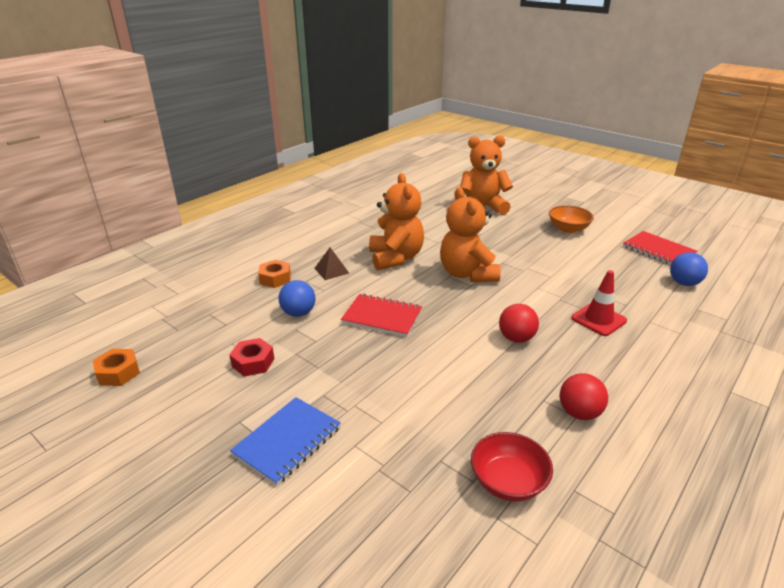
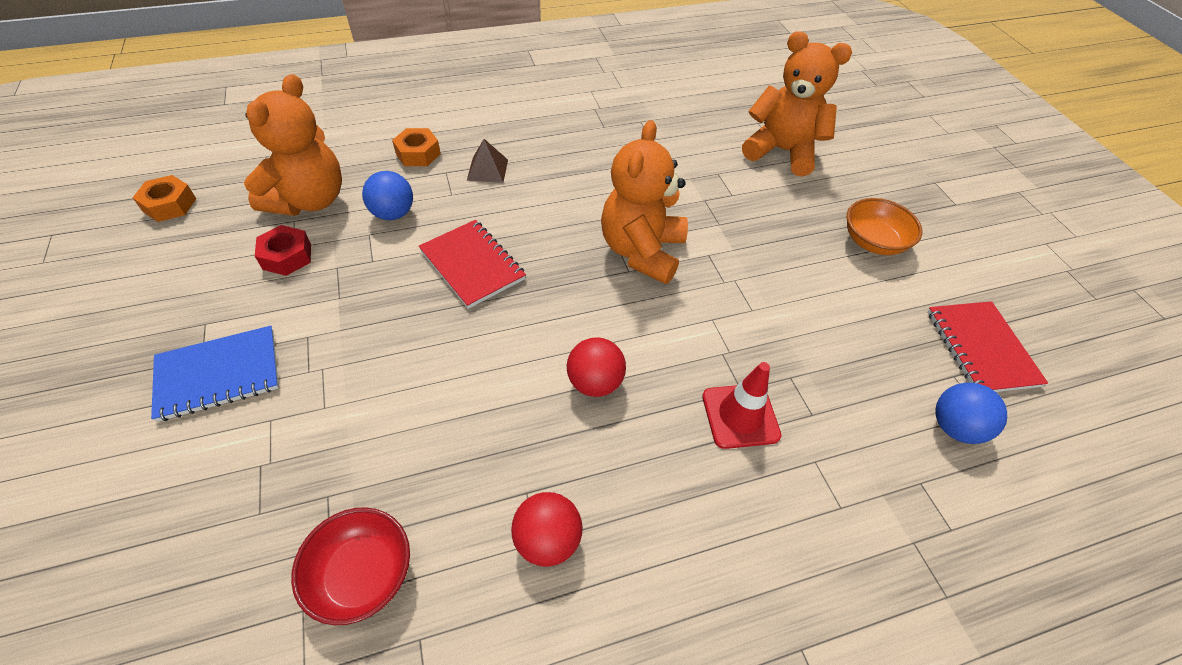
camera: 30 degrees right, 20 degrees up
orange teddy bear [369,173,424,270] -> orange teddy bear moved to [244,74,342,216]

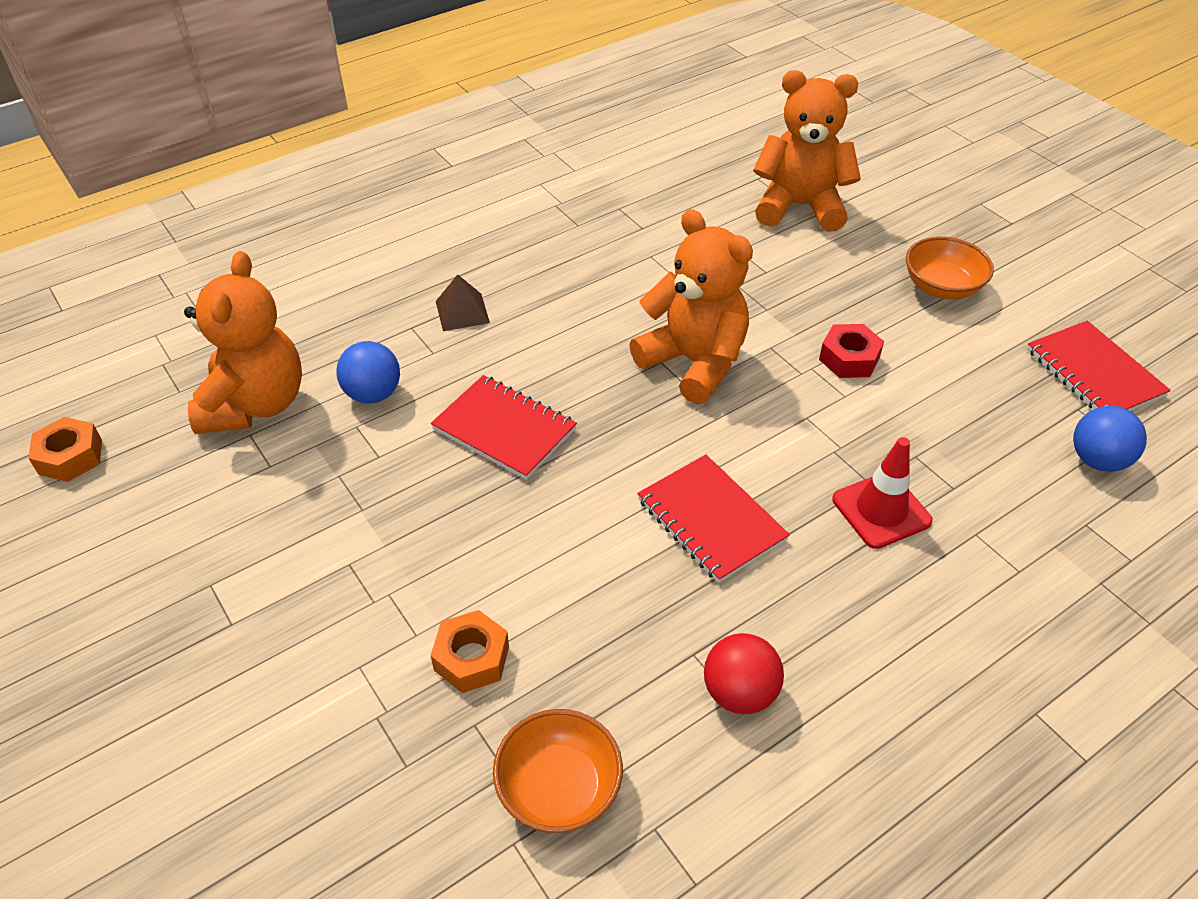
camera: 15 degrees left, 5 degrees down
blue notebook [151,326,279,422] -> none
red nut [255,225,311,276] -> red nut moved to [819,324,884,378]
red bowl [291,507,410,625] -> orange bowl [493,709,623,833]
orange nut [392,128,441,166] -> orange nut moved to [430,610,509,693]
red ball [567,338,626,397] -> red notebook [637,454,790,583]
orange teddy bear [601,120,688,284] -> orange teddy bear turned 135 degrees clockwise [629,209,753,404]

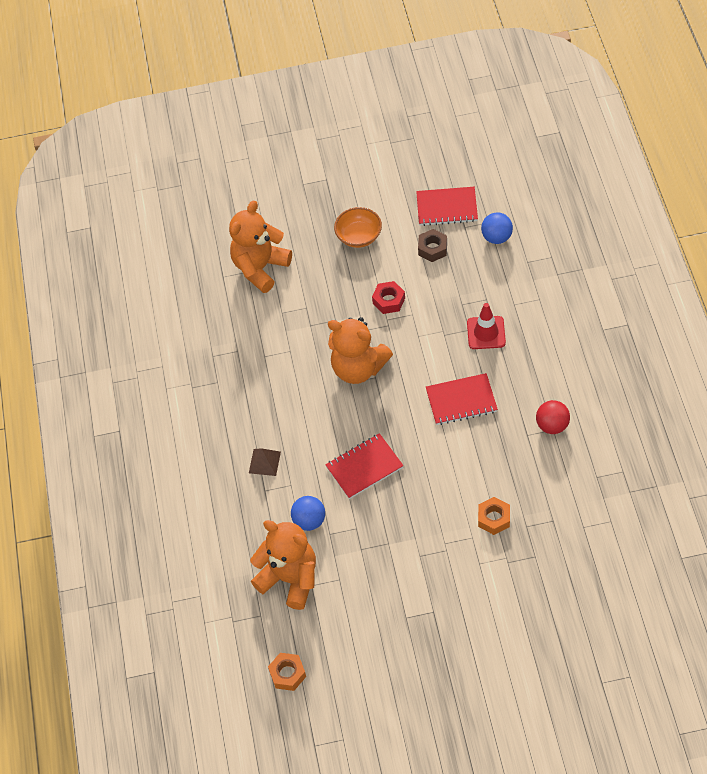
camera: 60 degrees left, 10 degrees up
orange bowl [493,709,623,833] -> none
orange teddy bear [629,209,753,404] -> orange teddy bear turned 135 degrees counterclockwise [328,317,393,384]
none -> brown nut [418,229,447,262]

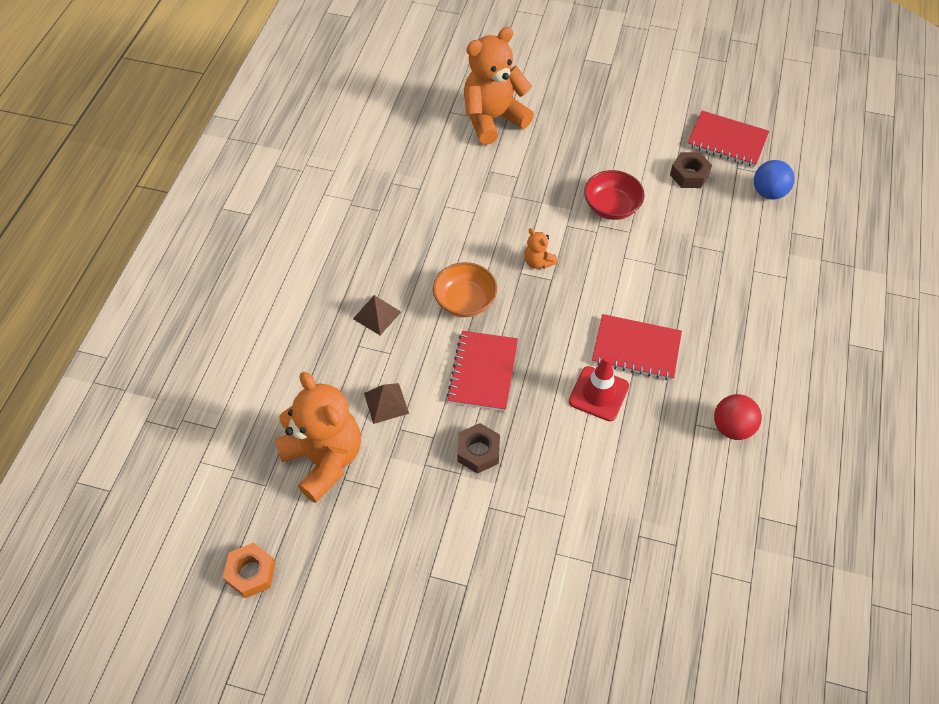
camera: 20 degrees right, 0 degrees up
blue ball [291,496,325,531] -> brown pyramid [364,383,409,424]
red notebook [325,433,404,499] -> red notebook turned 75 degrees counterclockwise [447,331,518,411]
orange teddy bear [328,317,393,384] -> orange teddy bear [524,228,558,269], size x0.44
orange bowl [334,207,382,248] -> orange bowl moved to [433,262,497,317]
red nut [372,281,405,314] -> red bowl [584,170,645,220]
red traffic cone [467,303,506,349] -> red traffic cone moved to [569,356,629,421]
orange nut [478,497,510,535] -> none
none -> brown nut [457,423,500,474]

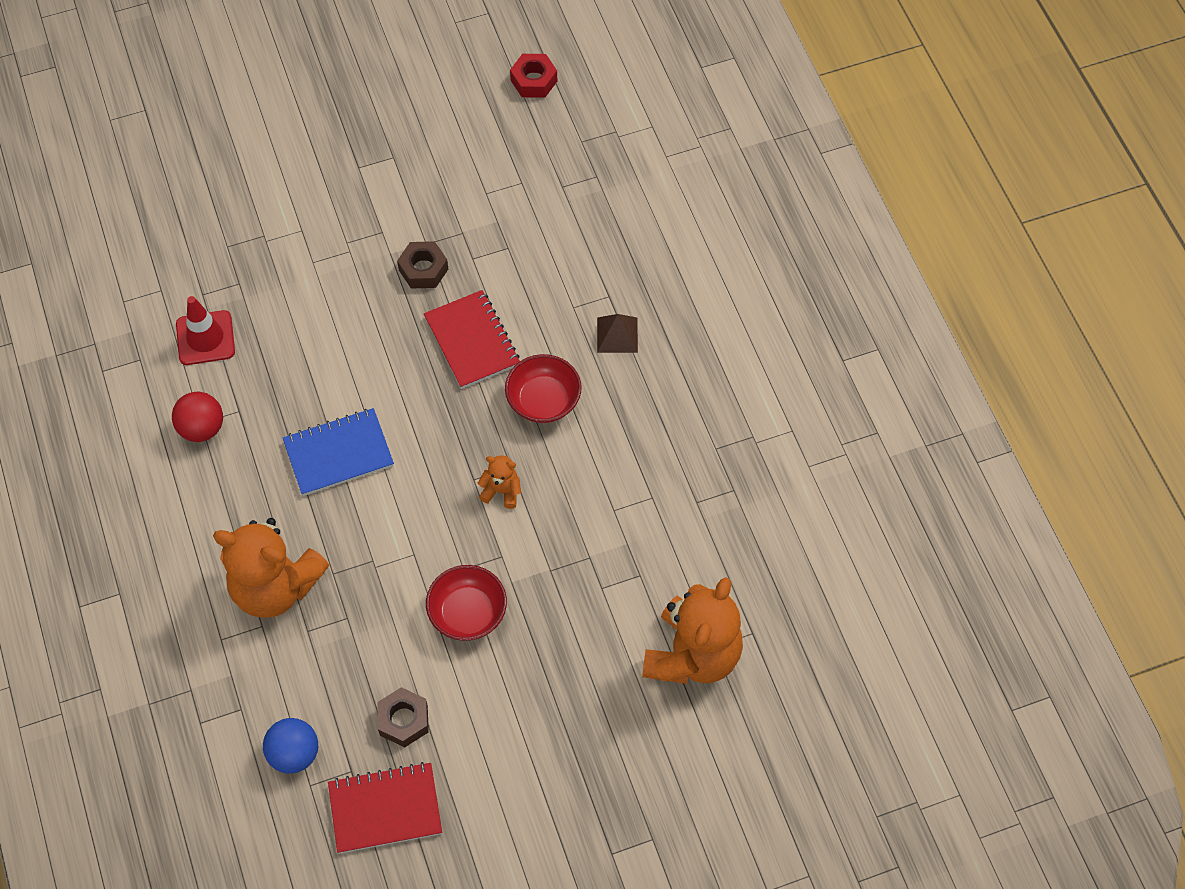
camera: 145 degrees right, 5 degrees up
orange nut [223,543,276,598] -> red nut [510,54,557,98]
orange teddy bear [275,372,361,503] -> orange teddy bear moved to [213,518,329,618]
brown pyramid [364,383,409,424] -> none
orange bowl [433,262,497,317] -> red bowl [505,354,581,423]
red traffic cone [569,356,629,421] -> red traffic cone moved to [176,296,235,365]
red notebook [592,314,682,380] -> blue notebook [283,408,394,496]

